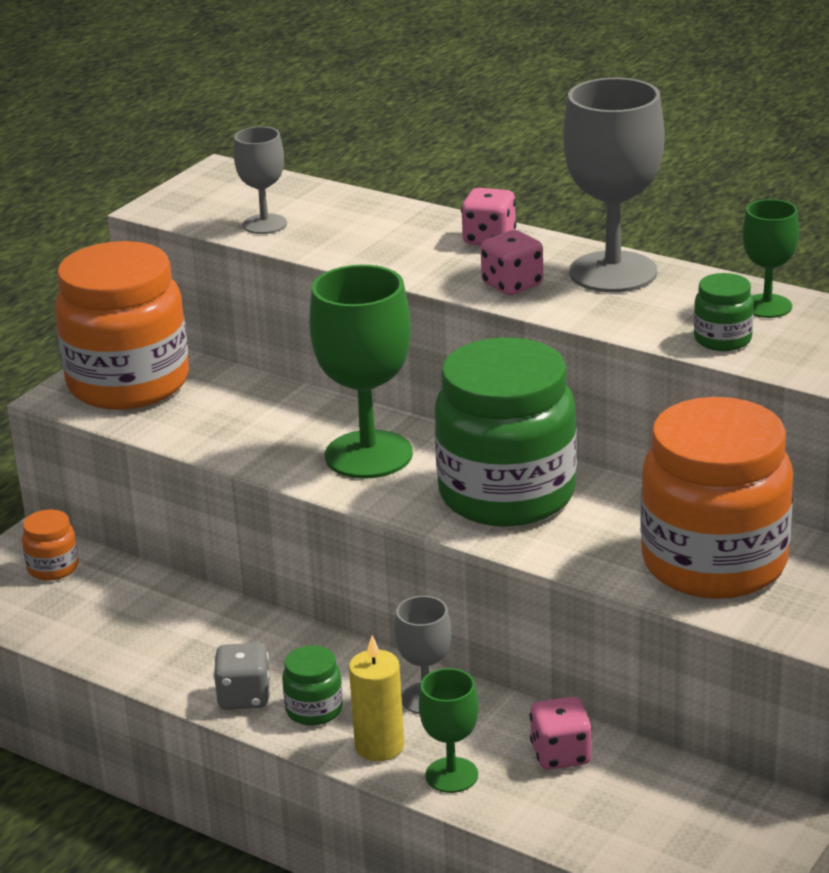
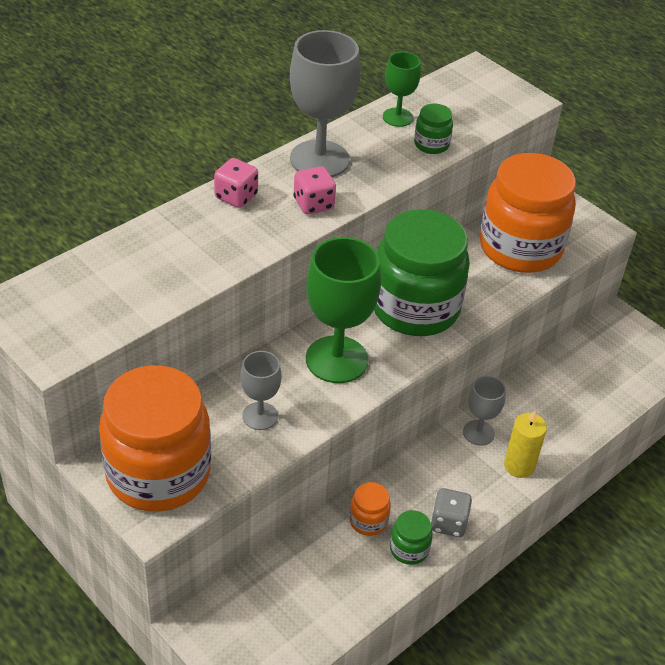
camera: 80 degrees left, 15 degrees up
orange jar [22,509,79,581] -> orange jar moved to [349,482,391,536]
grey goblet [233,126,287,234] -> grey goblet moved to [240,351,282,430]
green jar [282,645,343,726] -> green jar moved to [390,510,433,565]
green goblet [419,668,479,793] -> none
pink dice [530,697,592,770] -> none

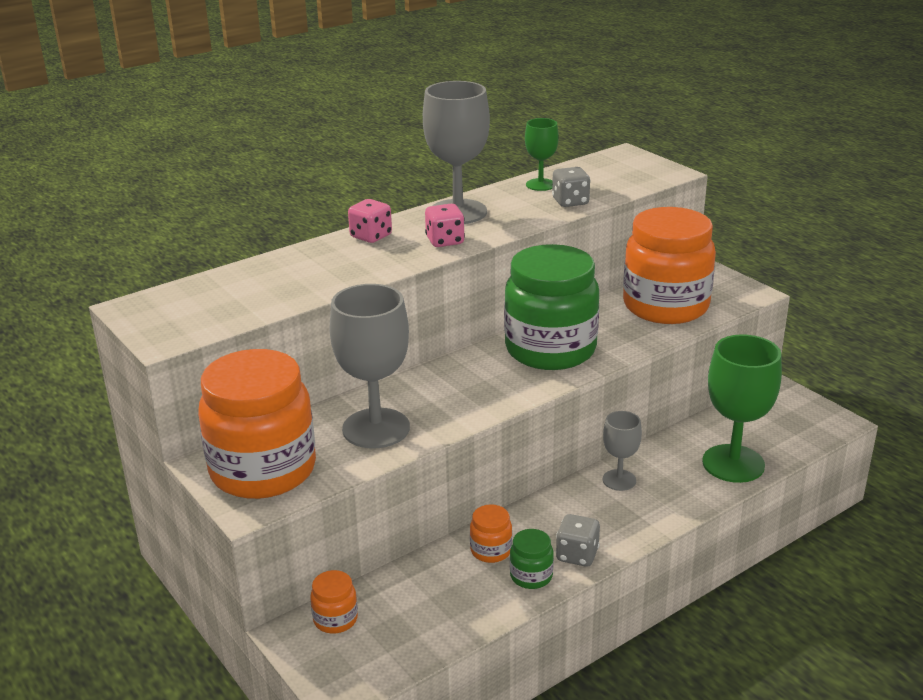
camera: 10 degrees right, 15 degrees down
grey goblet [240,351,282,430] -> grey goblet [330,284,410,449], size x1.85
green goblet [306,237,381,383] -> green goblet moved to [702,334,782,483]
green jar [414,104,453,154] -> grey dice [552,167,590,207]
yellow candle [504,410,547,478] -> none
none -> orange jar [310,570,358,634]

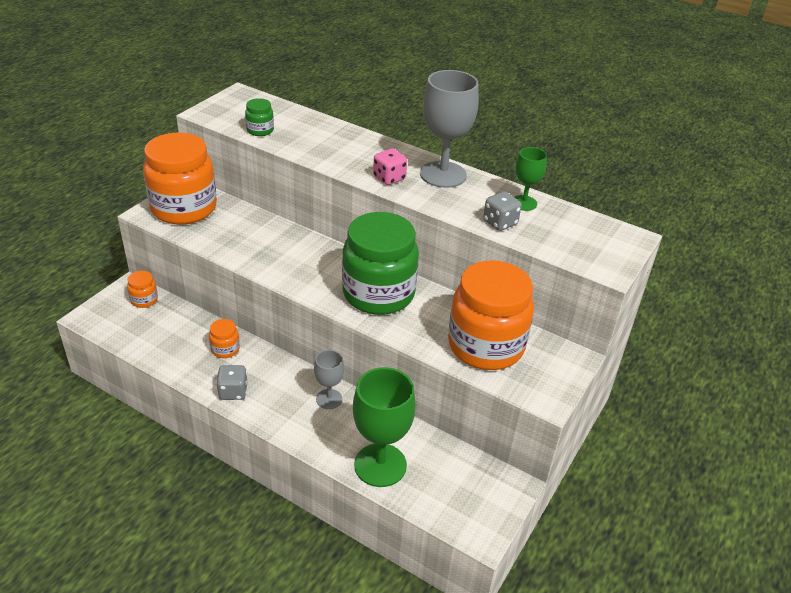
camera: 65 degrees right, 10 degrees up
grey goblet [330,284,410,449] -> none
pink dice [348,199,392,243] -> none
green jar [510,529,554,589] -> green jar moved to [245,98,274,136]

